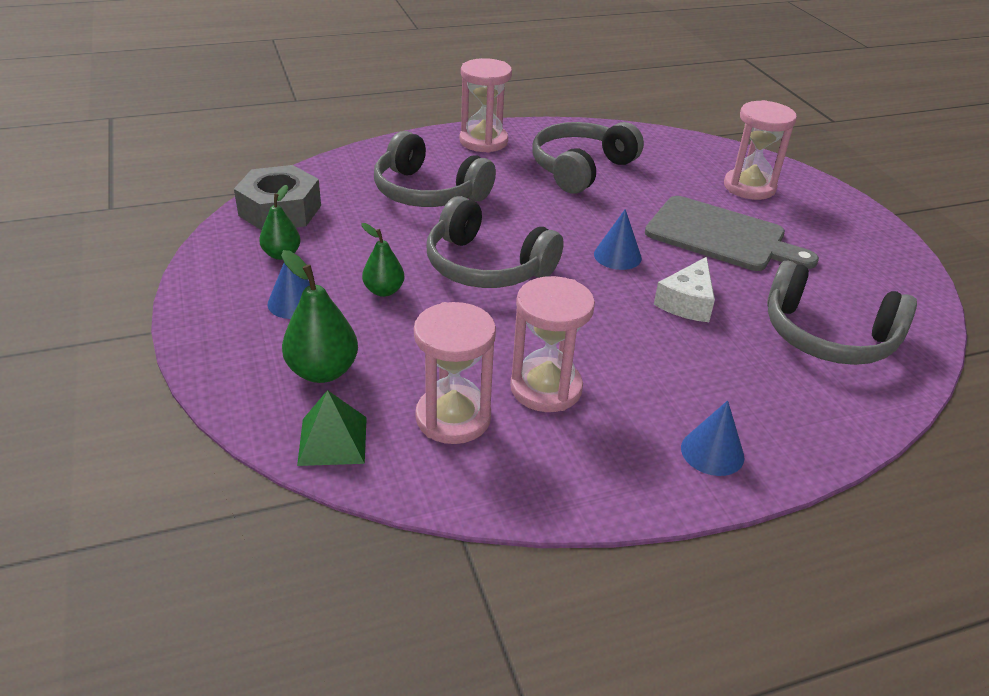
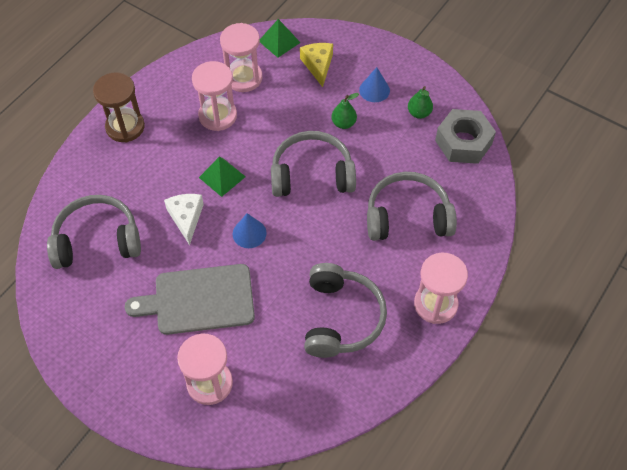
camera: 145 degrees right, 20 degrees up
green pear [281,250,358,383] -> yellow cheese [300,43,333,87]
blue cone [681,400,744,476] -> brown hourglass [93,73,145,142]
none -> green pyramid [199,157,246,197]

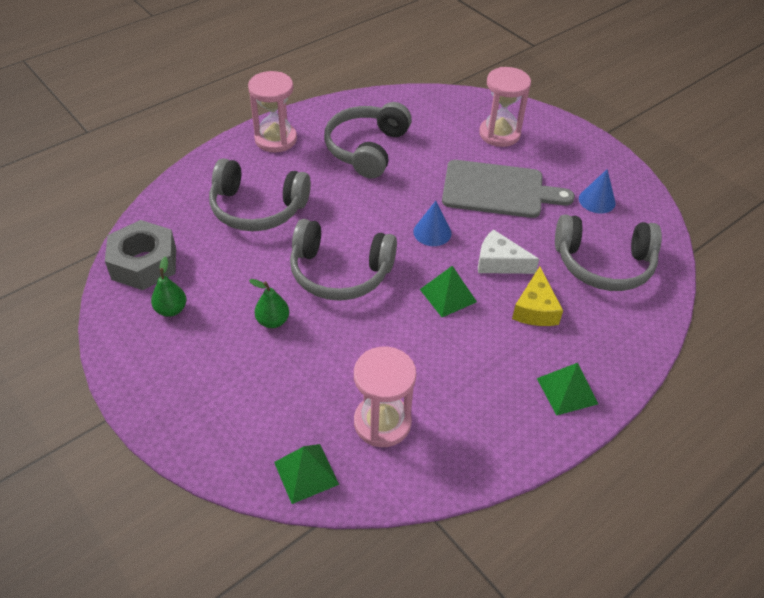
camera: 165 degrees left, 10 degrees down
brown hourglass [93,73,145,142] -> green pyramid [537,363,598,416]
white cheese [164,194,204,245] -> white cheese turned 105 degrees clockwise [478,229,539,274]
pink hourglass [192,61,237,131] -> none
yellow cheese [300,43,333,87] -> yellow cheese moved to [512,266,563,326]
blue cone [359,67,390,102] -> blue cone moved to [579,169,616,213]

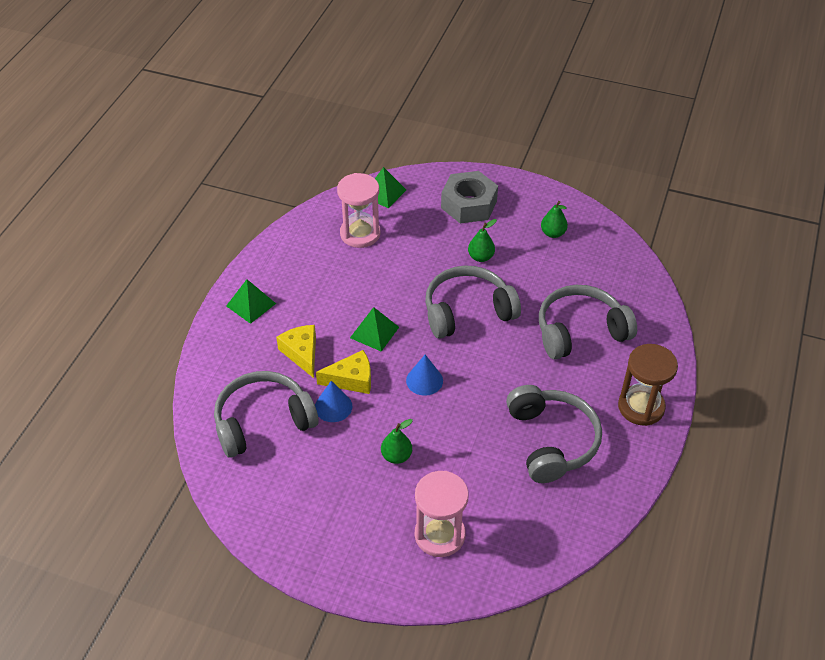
camera: 150 degrees right, 0 degrees up
grey nut [105,220,176,290] -> grey nut moved to [441,171,498,223]
pink hourglass [248,71,297,152] -> brown hourglass [618,344,678,426]
grey cutting board [442,160,575,218] -> green pear [381,419,413,464]
white cheese [478,229,539,274] -> yellow cheese [316,350,371,394]
blue cone [579,169,616,213] -> blue cone moved to [315,381,352,422]

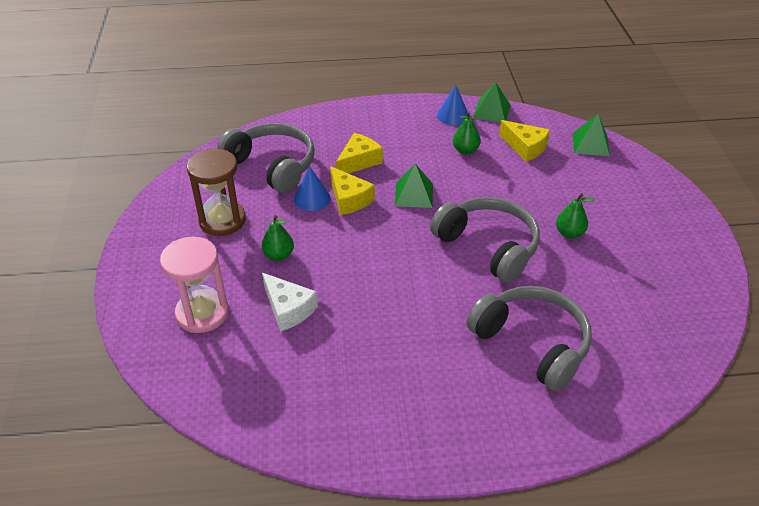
camera: 65 degrees right, 5 degrees down
green pyramid [226,279,276,324] -> green pyramid moved to [473,82,511,123]
pink hourglass [337,173,381,248] -> yellow cheese [499,120,550,162]
blue cone [406,355,443,396] -> blue cone moved to [437,84,468,125]
grey nut [441,171,498,223] -> none
grey headphones [506,385,602,483] -> none
green pear [541,201,568,238] -> green pear moved to [453,112,481,154]
brown hourglass [618,344,678,426] -> brown hourglass moved to [187,148,246,236]
none -> white cheese [262,273,318,332]

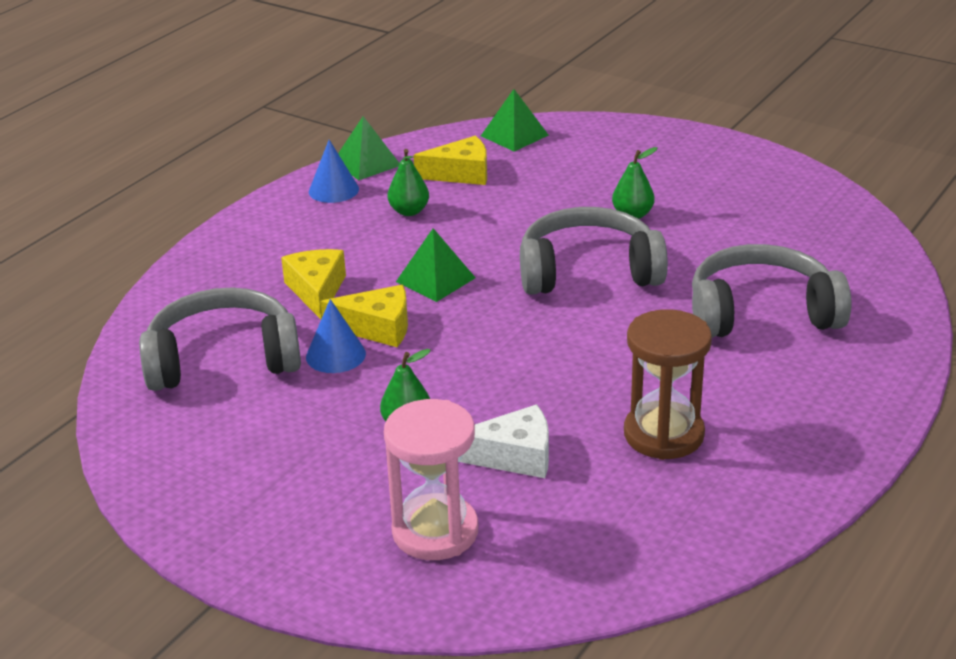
camera: 50 degrees left, 10 degrees down
brown hourglass [187,148,246,236] -> brown hourglass moved to [624,309,712,460]

